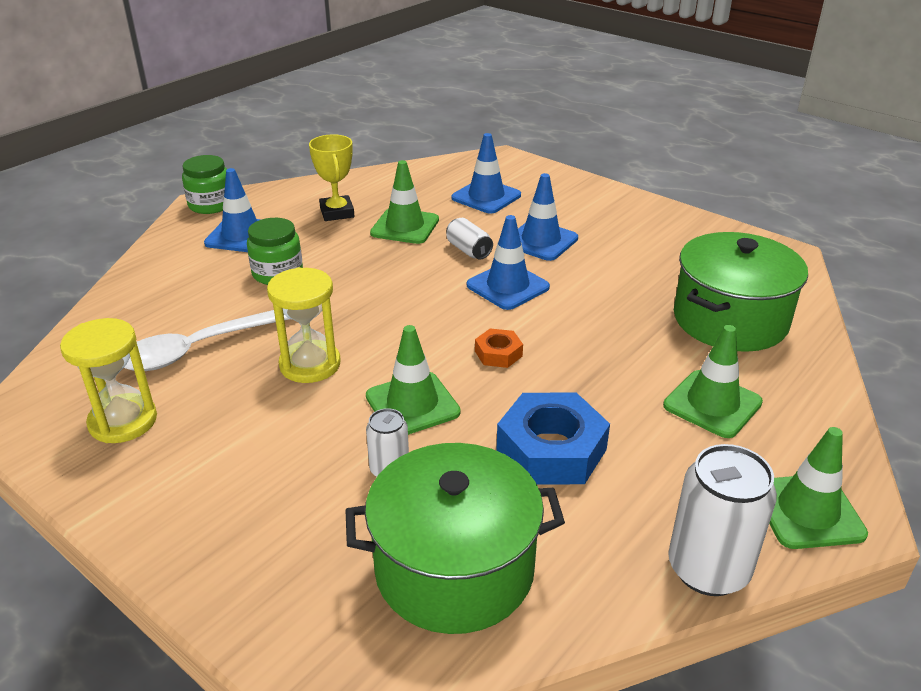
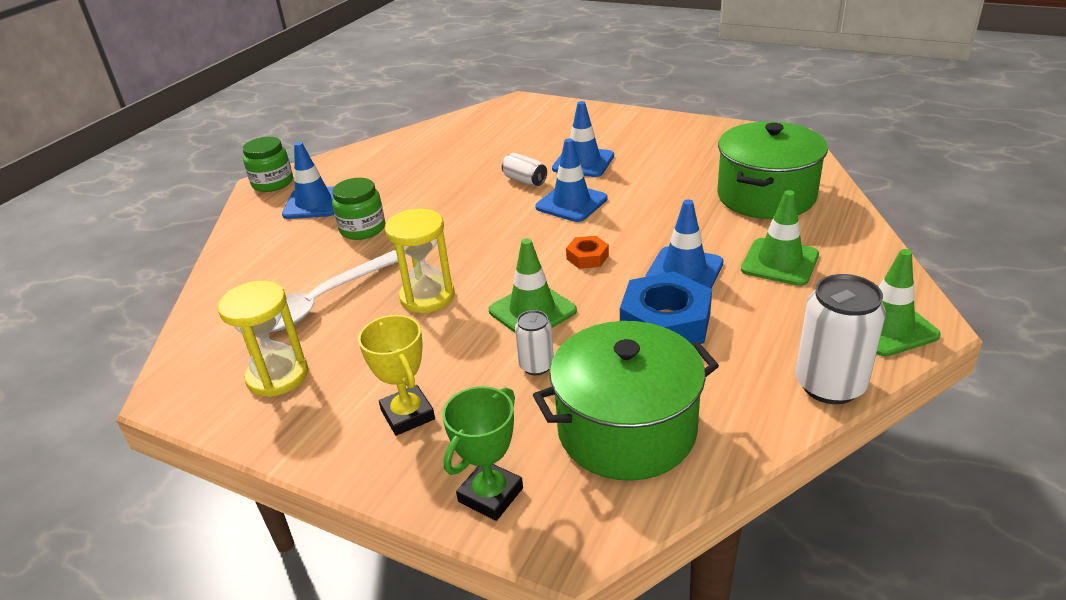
camera: 10 degrees left, 0 degrees up
yellow trophy [309,134,355,221] -> yellow trophy moved to [358,315,435,436]
green traffic cone [370,160,439,244] -> none
blue traffic cone [452,133,521,214] -> blue traffic cone moved to [645,199,724,289]
none -> green trophy [442,386,523,521]

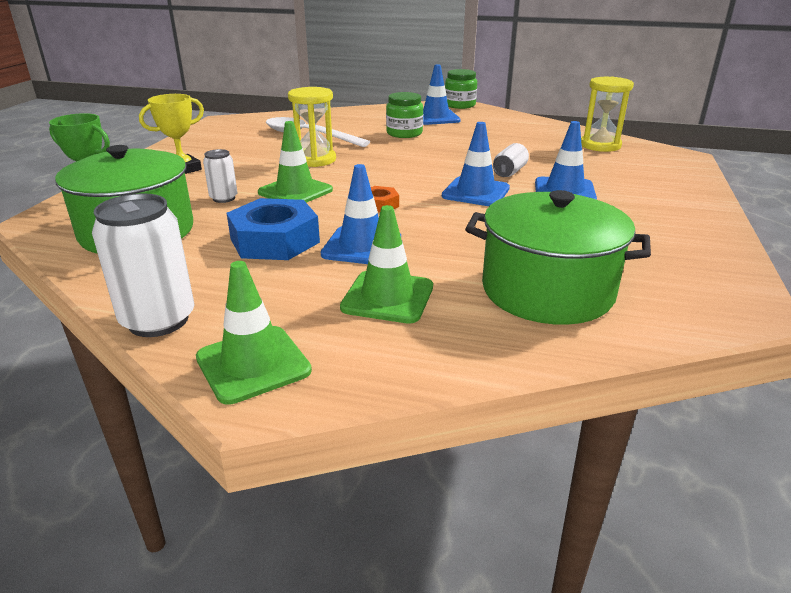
camera: 75 degrees right, 5 degrees down
yellow hourglass [218,281,308,397] -> yellow hourglass moved to [581,77,634,152]

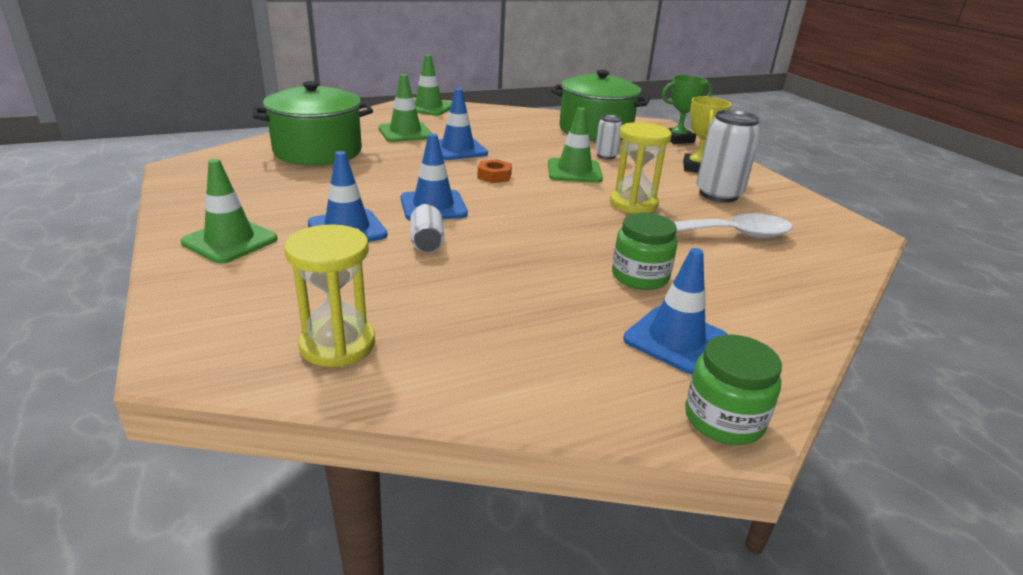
camera: 140 degrees right, 0 degrees up
white can [92,193,194,337] -> white can moved to [696,110,761,202]
blue nut [227,198,320,260] -> none
none -> green traffic cone [181,159,278,263]

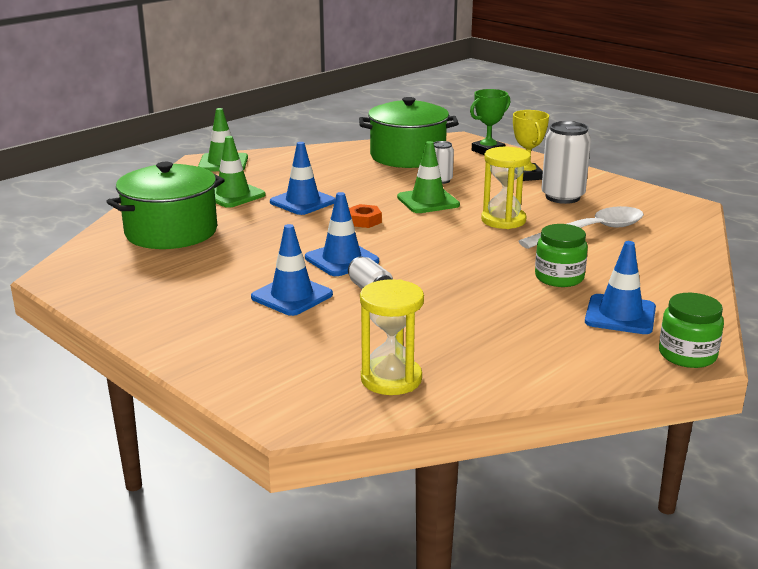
camera: 20 degrees left, 5 degrees down
green traffic cone [181,159,278,263] -> none

